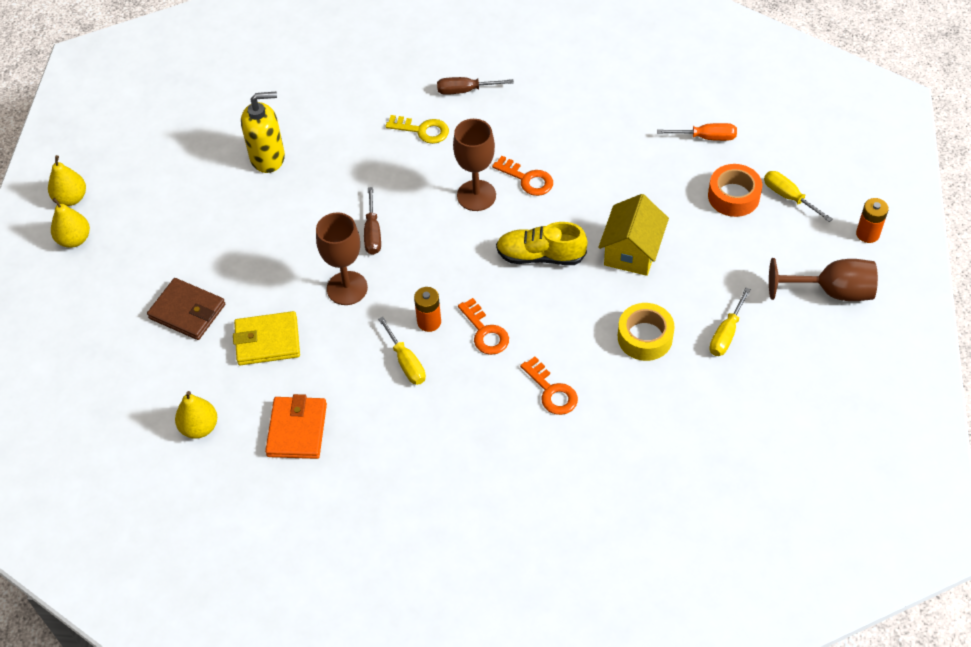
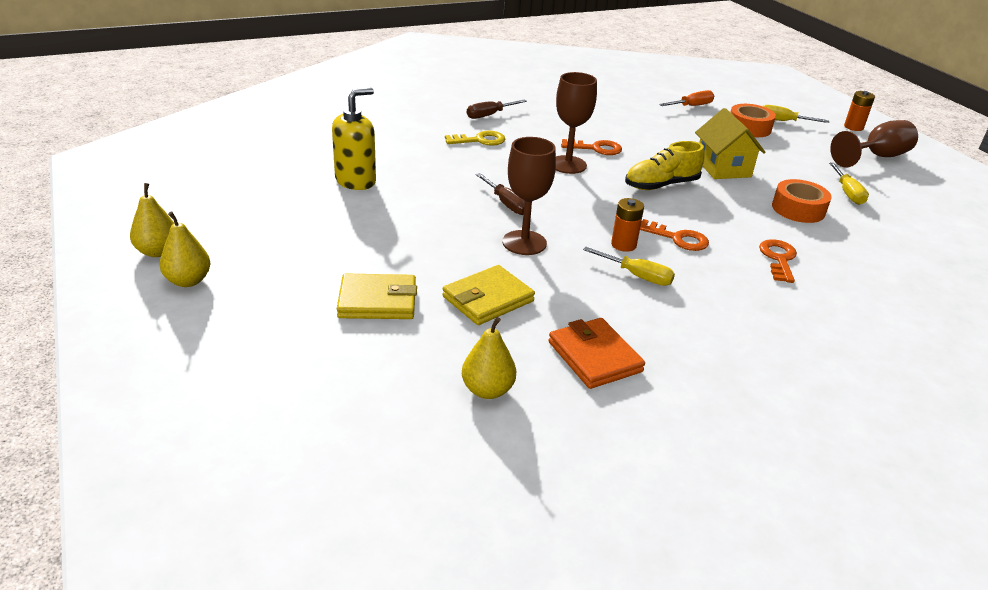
camera: 35 degrees left, 20 degrees down
brown wallet [147,278,225,340] -> yellow wallet [337,273,417,319]
orange key [520,357,578,415] -> orange key turned 105 degrees counterclockwise [759,239,797,283]
yellow tape [618,303,674,361] -> orange tape [772,179,832,223]

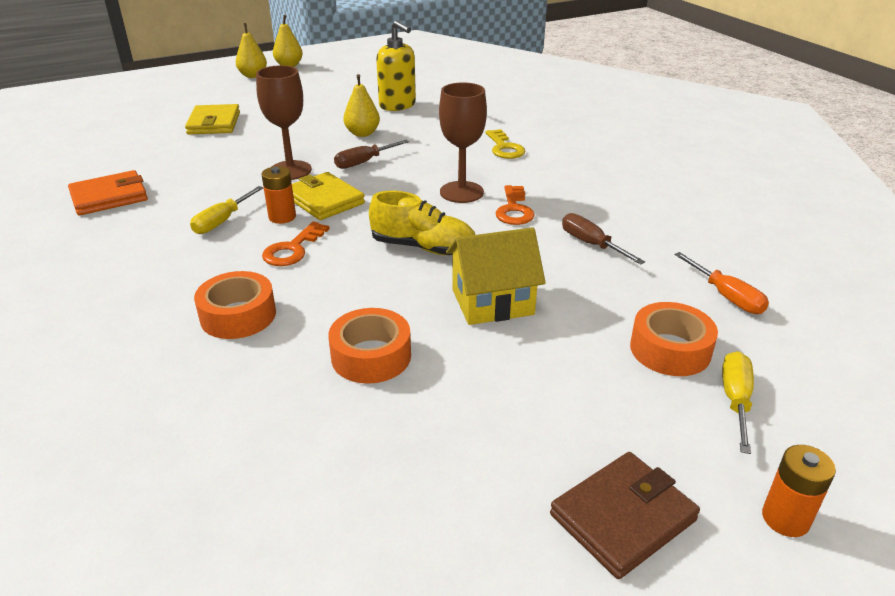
camera: 90 degrees right, 0 degrees up
yellow wallet [442,265,535,325] -> yellow wallet moved to [292,172,365,220]
yellow pear [462,317,516,399] -> yellow pear moved to [343,74,380,137]
brown screwdriver [467,99,527,119] -> brown screwdriver moved to [562,213,645,265]
yellow shoe [625,141,704,190] -> yellow shoe turned 135 degrees clockwise [369,191,475,255]
orange key [759,239,797,283] -> orange tape [194,271,276,339]
yellow screwdriver [829,163,869,205] -> none
brown goblet [830,120,918,167] -> brown wallet [550,452,700,579]

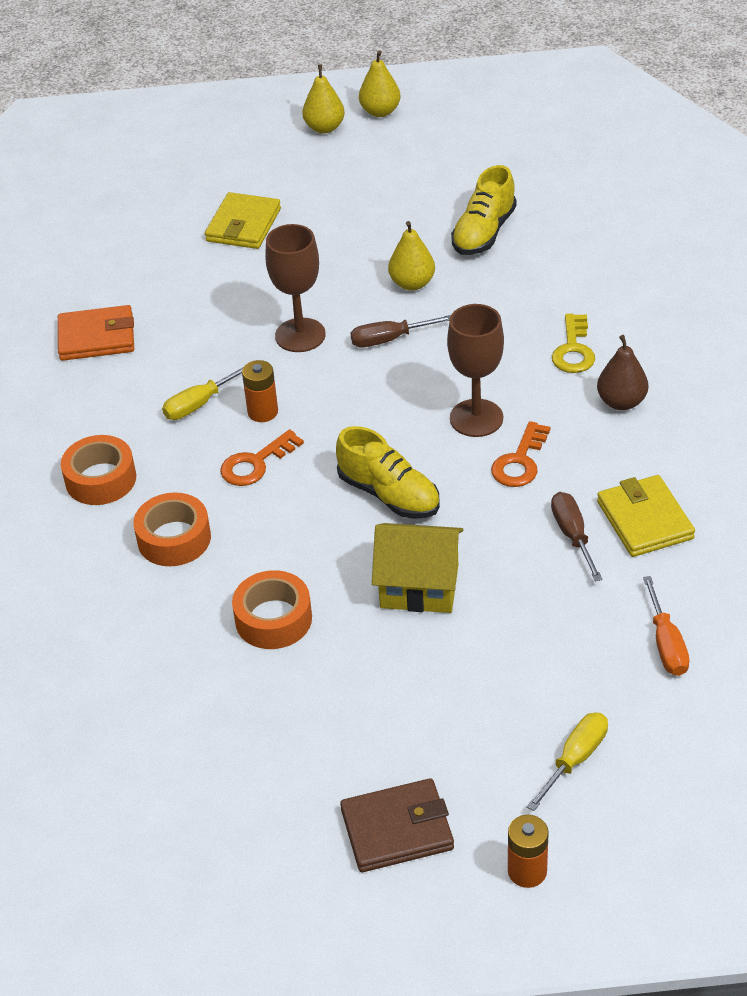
camera: 25 degrees right, 10 degrees up
yellow wallet [292,172,365,220] -> yellow wallet moved to [597,475,695,557]
yellow soap dispenser [376,20,416,111] -> yellow shoe [451,165,517,255]
orange tape [630,302,718,376] -> orange tape moved to [61,435,136,505]
none -> brown pear [597,335,648,410]

